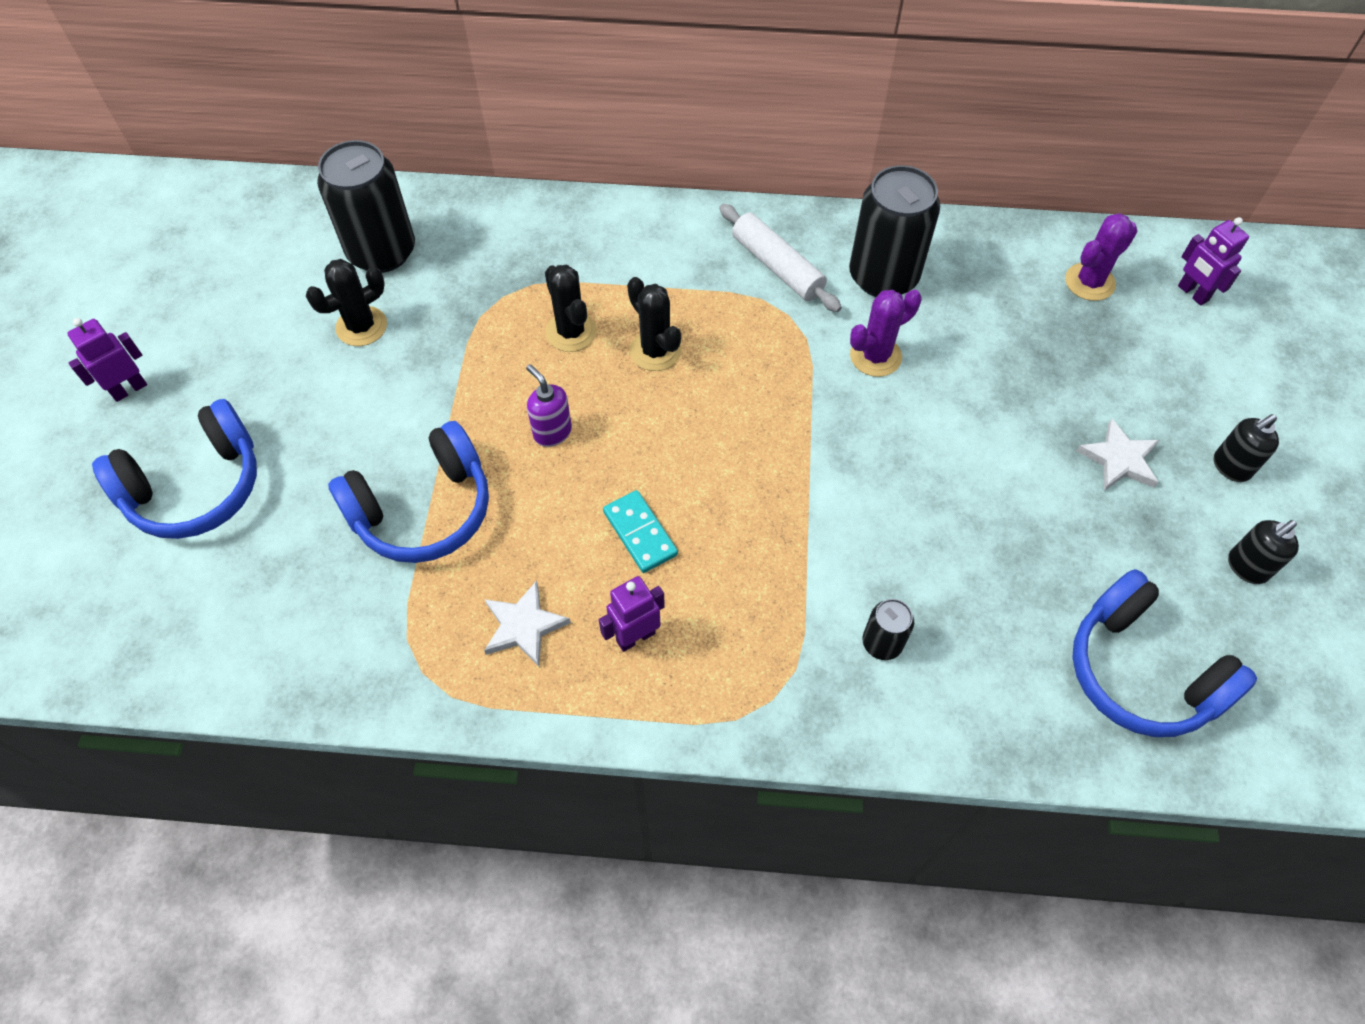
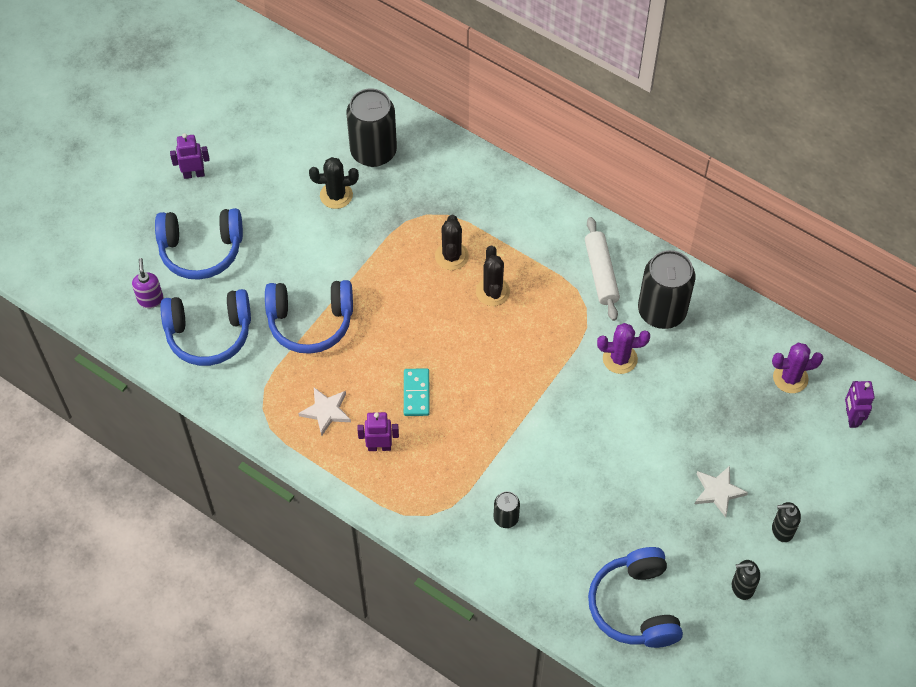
camera: 30 degrees right, 0 degrees up
purple soap dispenser [526,365,572,447] -> purple soap dispenser moved to [132,258,164,308]
none -> blue headphones [160,289,251,366]

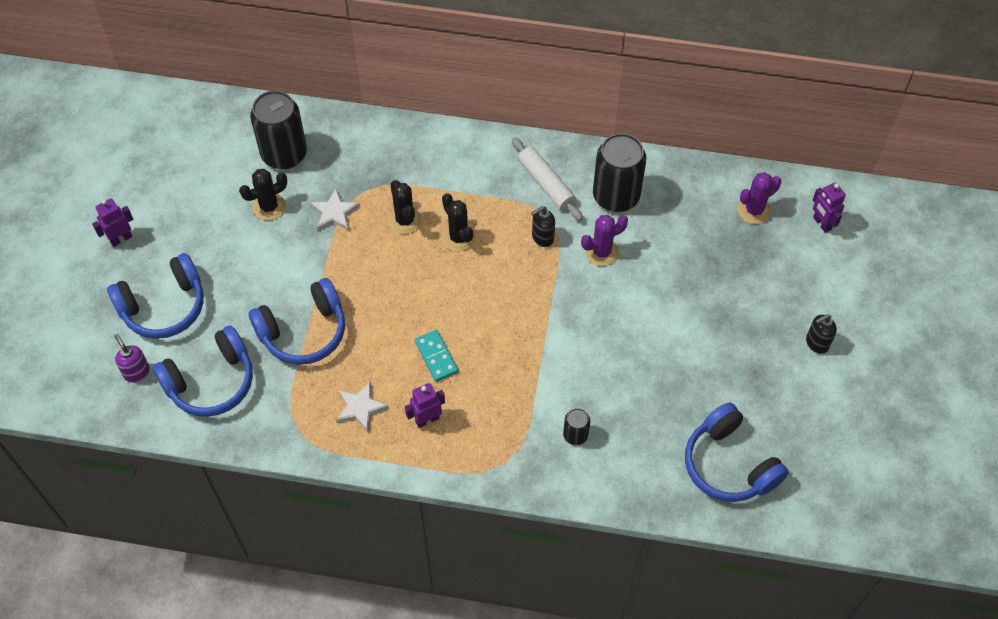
camera: 25 degrees left, 0 degrees up
white star [695,466,748,517] -> white star moved to [310,189,360,231]
black soap dispenser [732,560,760,600] -> black soap dispenser moved to [531,206,555,247]

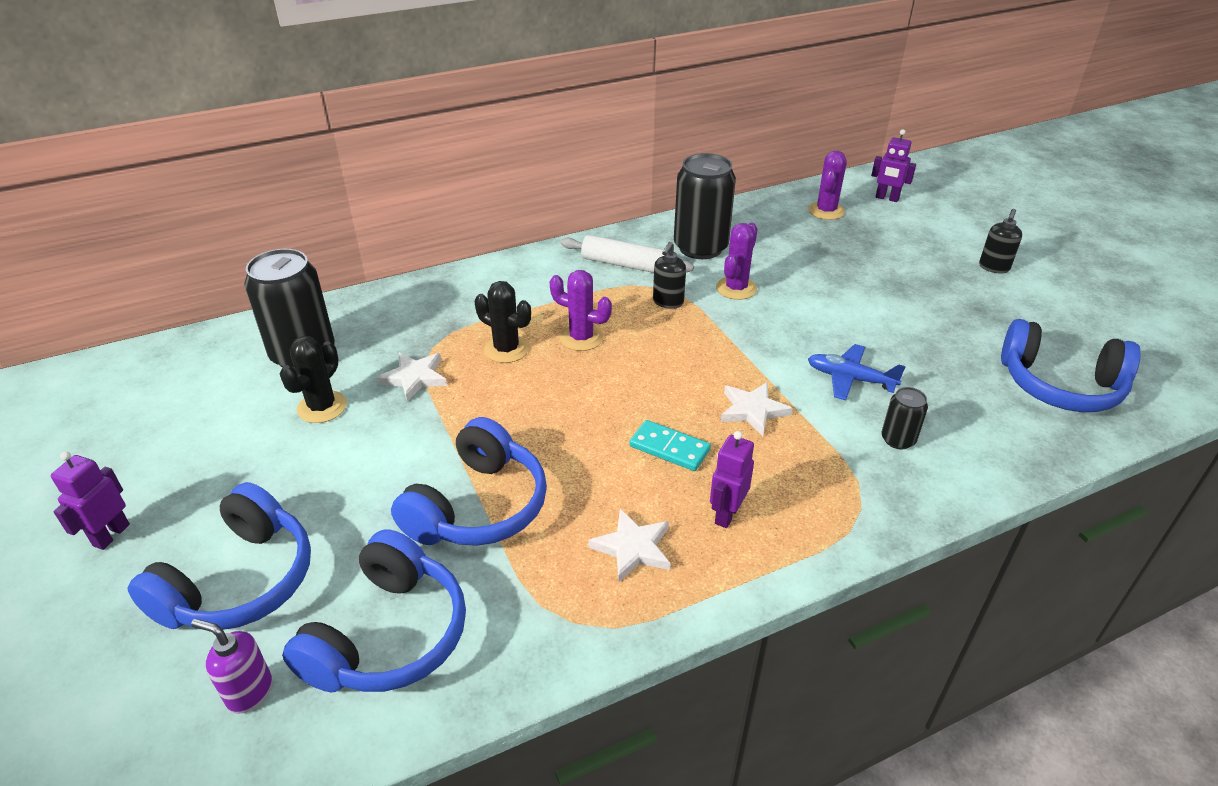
camera: 35 degrees left, 20 degrees down
black cactus [442,193,476,252] -> purple cactus [549,270,612,351]
none -> white star [720,382,793,436]
none -> blue plane [808,344,906,400]

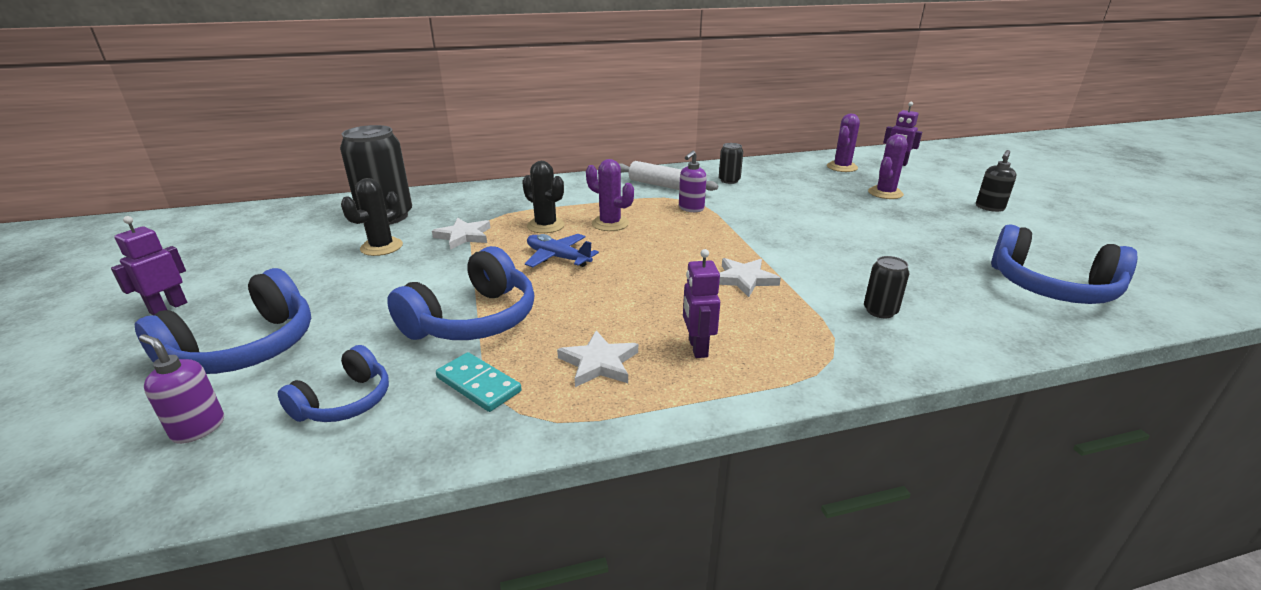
camera: 10 degrees right, 10 degrees down
blue headphones [282,529,466,692] -> blue headphones [278,345,389,422], size x0.59
turquoise domino [629,420,711,471] -> turquoise domino moved to [436,352,522,412]
black soap dispenser [653,242,686,309] -> purple soap dispenser [679,151,707,212]
black can [674,153,736,259] -> black can [719,143,743,184], size x0.48
purple robot [710,431,754,528] -> purple robot turned 45 degrees counterclockwise [683,249,720,358]
purple cactus [716,223,757,300] -> purple cactus moved to [868,134,908,199]
blue plane [808,344,906,400] -> blue plane moved to [525,234,599,267]

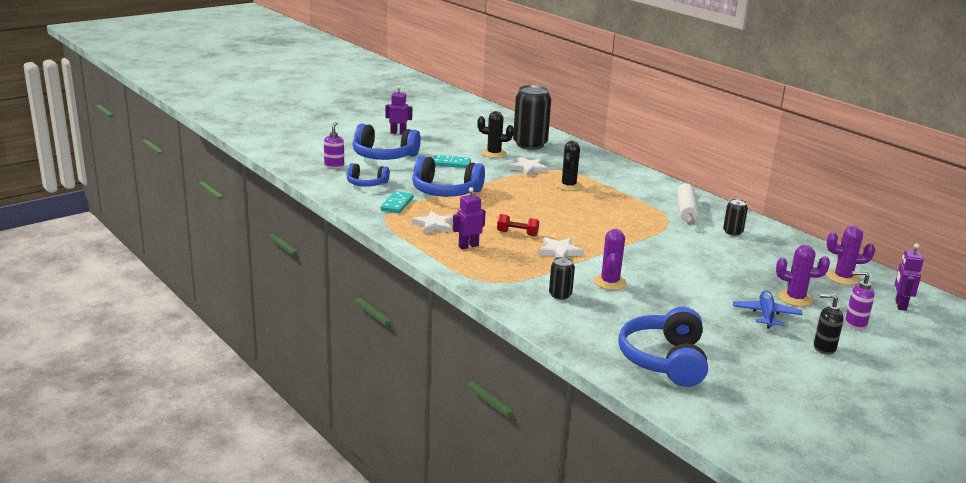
camera: 65 degrees right, 5 degrees down
blue plane [525,234,599,267] -> blue plane moved to [733,290,802,329]
purple cactus [586,159,634,231] -> purple cactus moved to [594,229,627,290]
purple soap dispenser [679,151,707,212] -> purple soap dispenser moved to [845,271,875,329]
none -> turquoise domino [433,155,471,168]
none -> red dumbbell [497,214,539,236]

